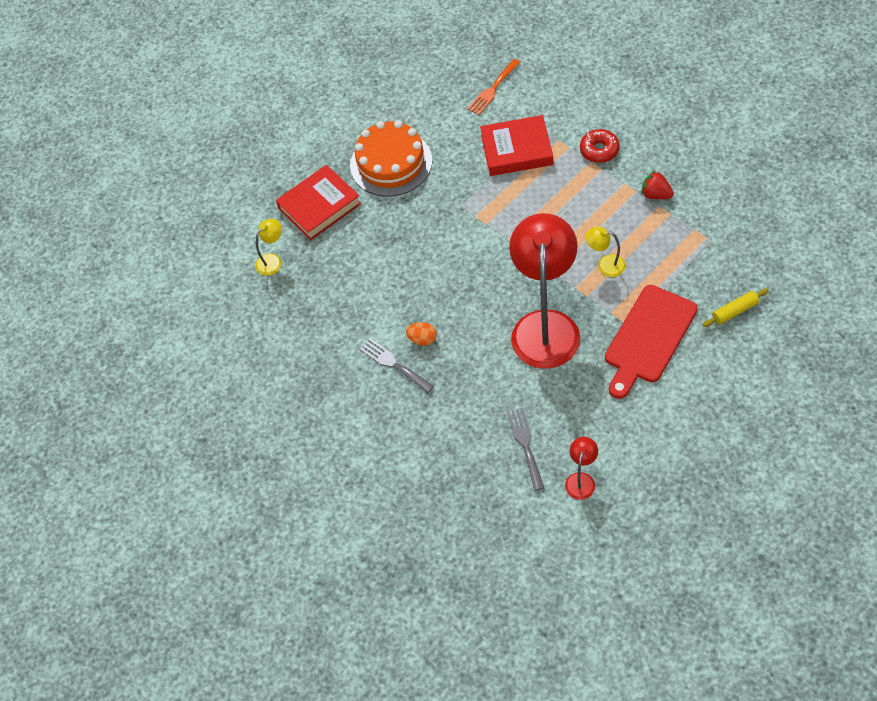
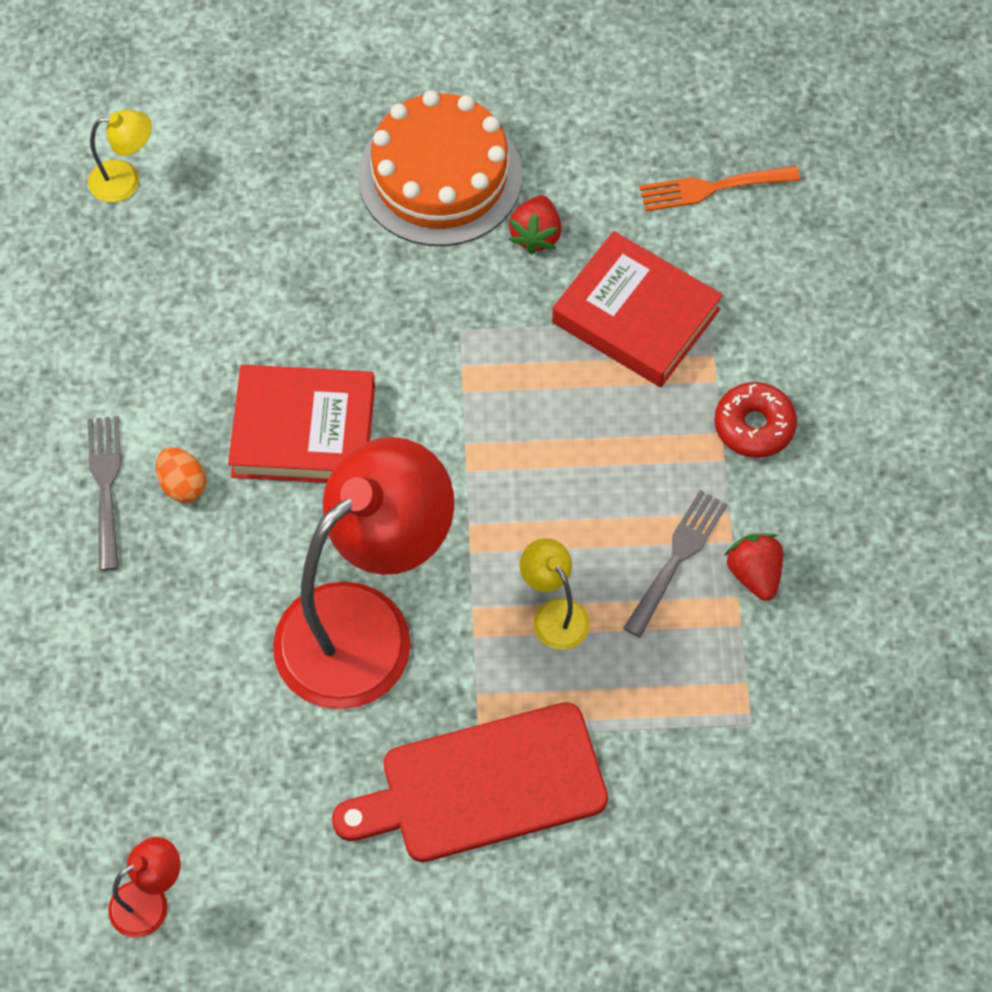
camera: 35 degrees right, 5 degrees up
red book [276,165,361,241] -> red book moved to [228,365,375,483]
grey fork [507,408,544,491] -> grey fork moved to [623,490,728,638]
yellow rolling pin [703,289,769,327] -> none
none -> red strawberry [509,195,562,255]

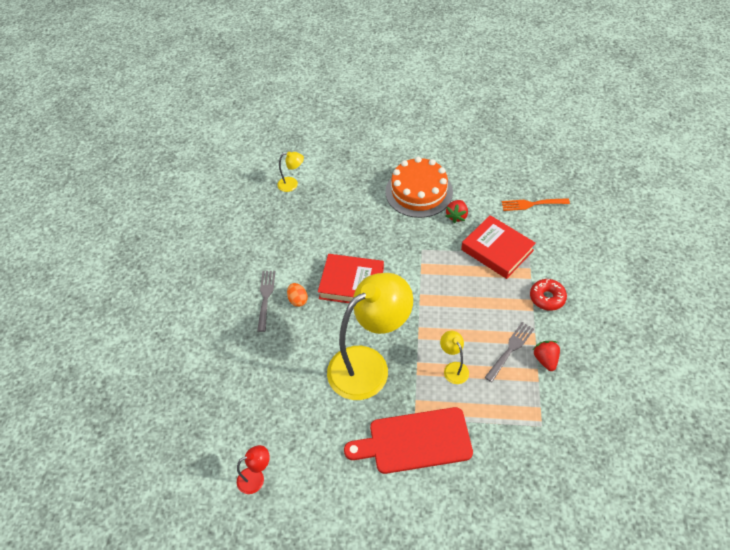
camera: 10 degrees right, 10 degrees down
red lamp [273,437,454,709] -> yellow lamp [327,273,413,400]

